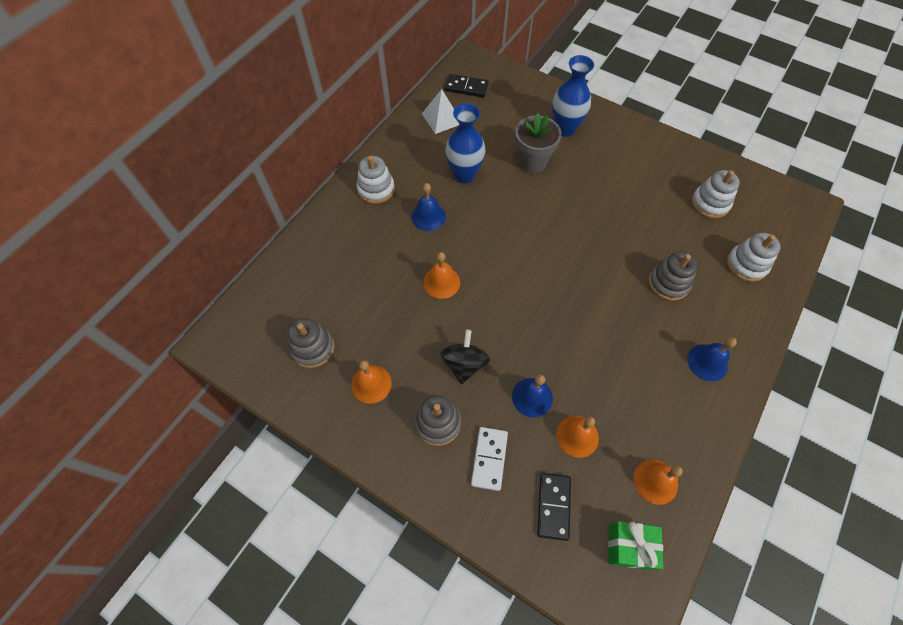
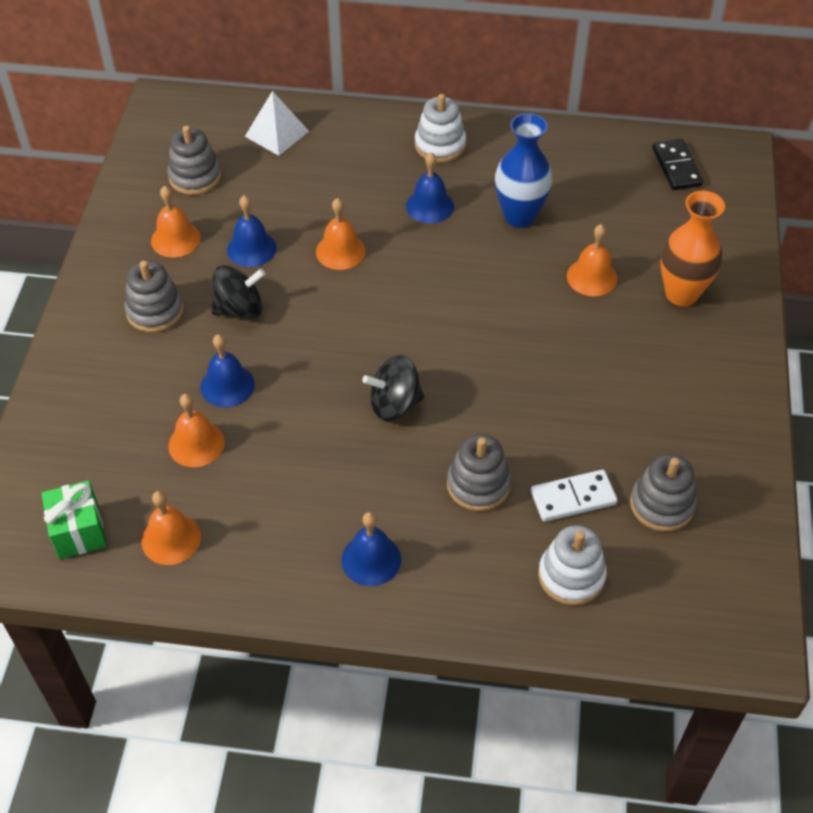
camera: 65 degrees right, 10 degrees down
white pyramid [422,89,459,134] -> white pyramid moved to [245,91,309,156]
white domino [471,427,508,491] -> white domino moved to [531,470,618,522]
grey flower pot [515,113,561,174] -> orange bell [567,224,617,296]
black domino [537,473,571,541] -> none
blue vase [552,55,594,137] -> orange vase [660,191,725,306]
white stacking toy [692,170,740,218] -> grey stacking toy [630,454,697,532]
none -> blue bell [227,195,277,267]
none -> black spinning top [362,355,424,421]

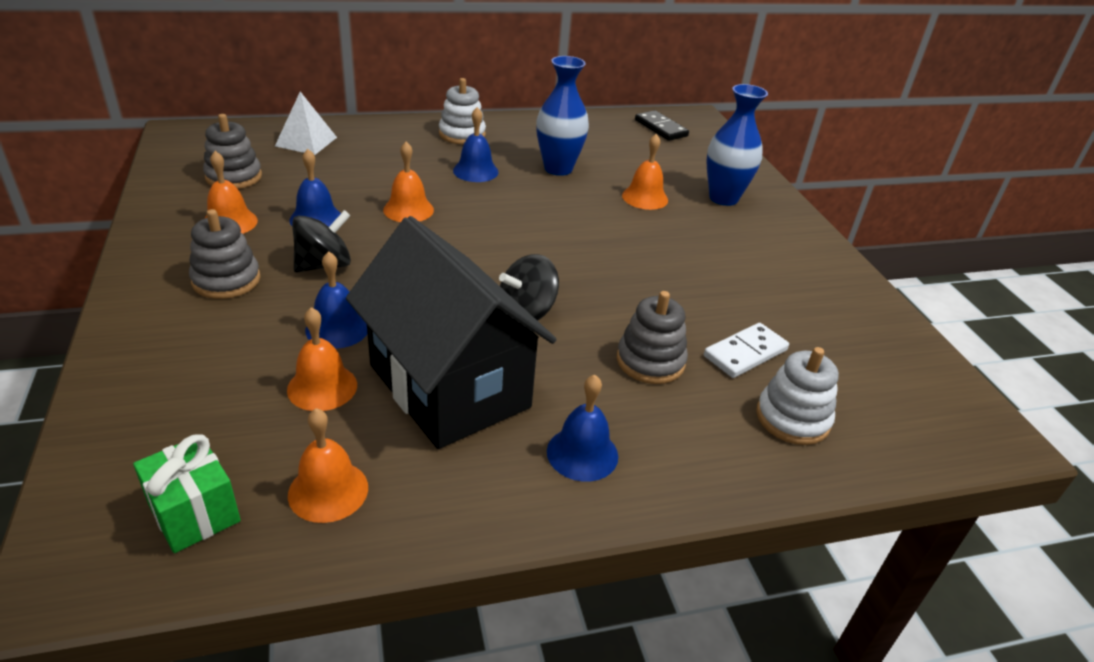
camera: 25 degrees left, 15 degrees down
grey stacking toy [630,454,697,532] -> none
orange vase [660,191,725,306] -> blue vase [706,84,768,206]
none -> black house [346,216,556,449]

